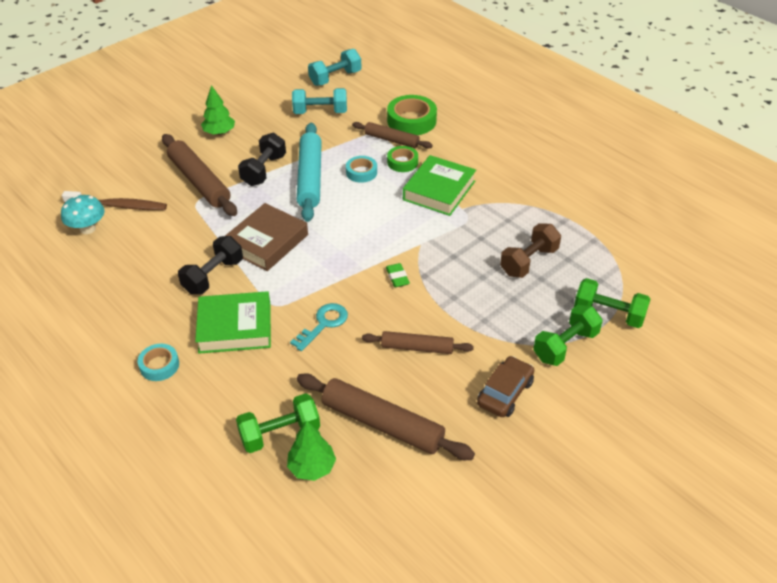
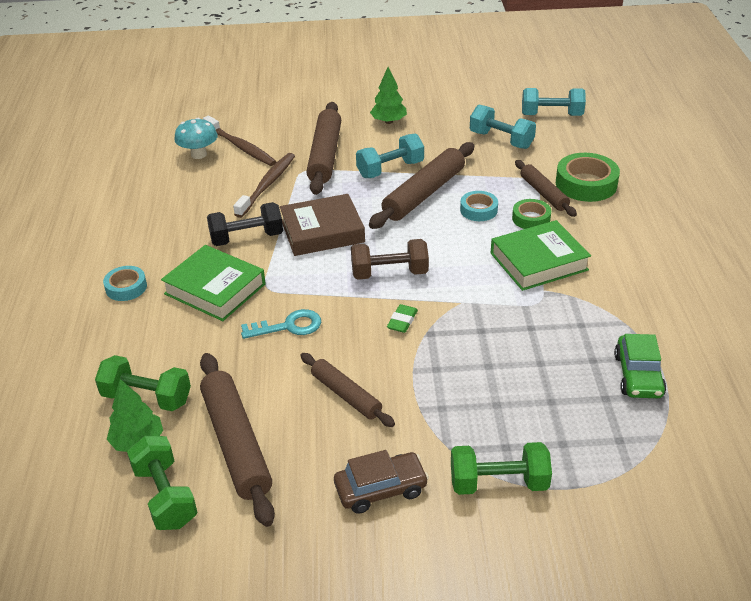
camera: 40 degrees right, 5 degrees down
black dumbbell [238,133,286,186] -> turquoise dumbbell [356,133,424,178]
turquoise rolling pin [296,123,322,222] -> brown rolling pin [369,142,475,229]
brown dumbbell [500,223,561,278] -> brown dumbbell moved to [351,239,429,280]
green dumbbell [574,278,650,328] -> green dumbbell moved to [127,436,198,530]
none -> brown toothbrush [233,153,295,218]
none -> green car [614,334,666,398]

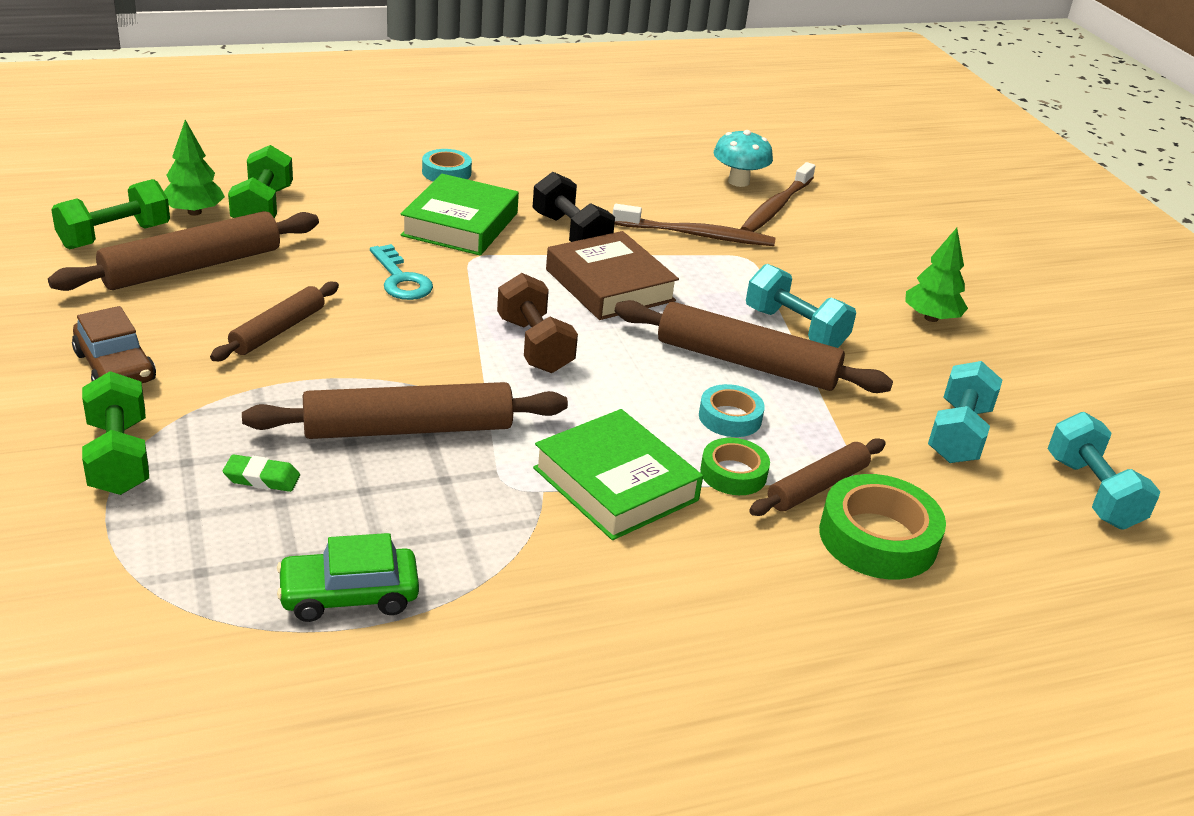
camera: 70 degrees right, 5 degrees down
brown rolling pin [306,102,341,195] -> brown rolling pin moved to [242,382,568,439]
green eraser [387,304,418,333] -> green eraser moved to [223,454,300,492]

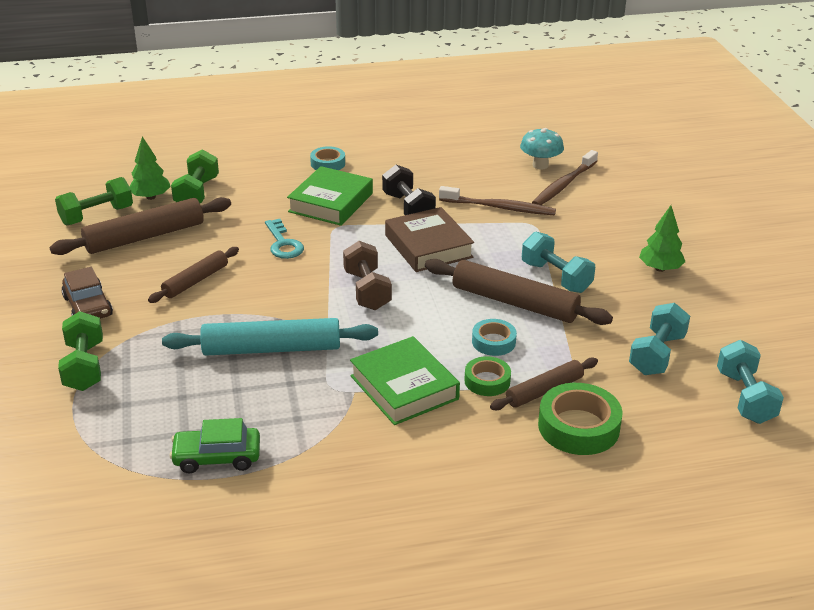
camera: 10 degrees right, 0 degrees up
green eraser [223,454,300,492] -> none
brown rolling pin [242,382,568,439] -> turquoise rolling pin [162,318,378,356]

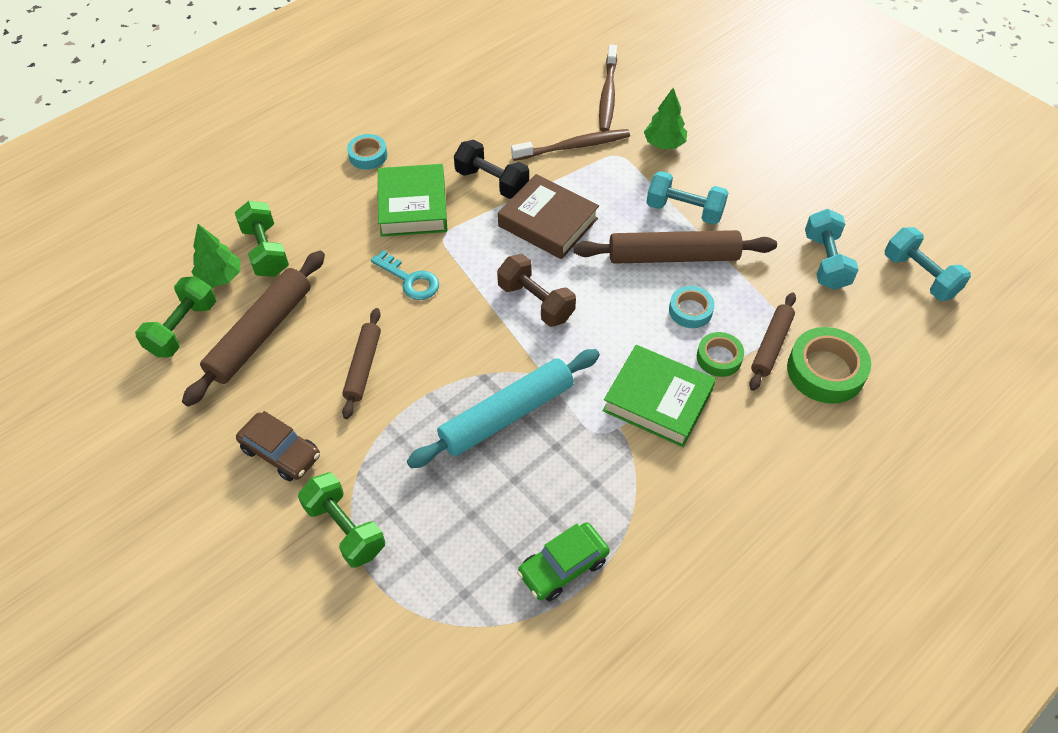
camera: 30 degrees left, 20 degrees up
turquoise mushroom [520,128,564,169] -> none
green tree [639,205,685,272] -> green tree moved to [644,88,687,149]

